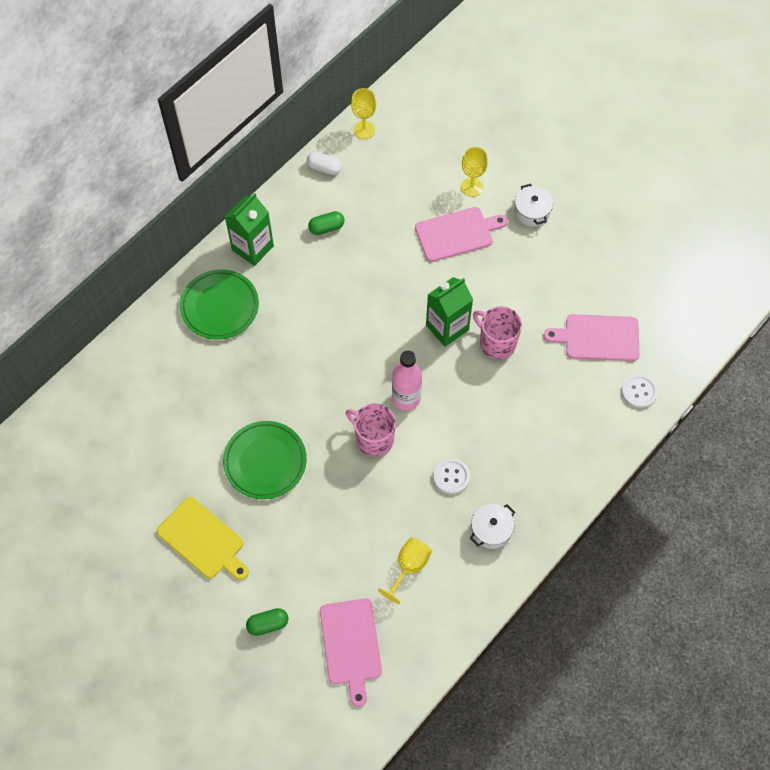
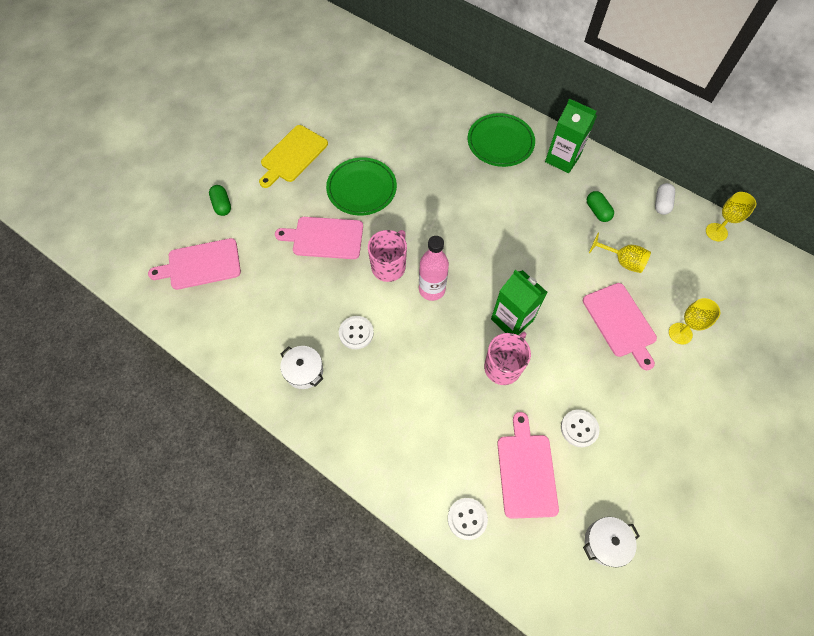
camera: 85 degrees right, 0 degrees up
yellow goblet [378,537,432,604] -> yellow goblet moved to [589,233,651,273]
white pot [514,184,553,226] -> white pot moved to [583,517,640,567]
none -> pink cutting board [275,217,363,259]
none -> white button [561,409,600,447]

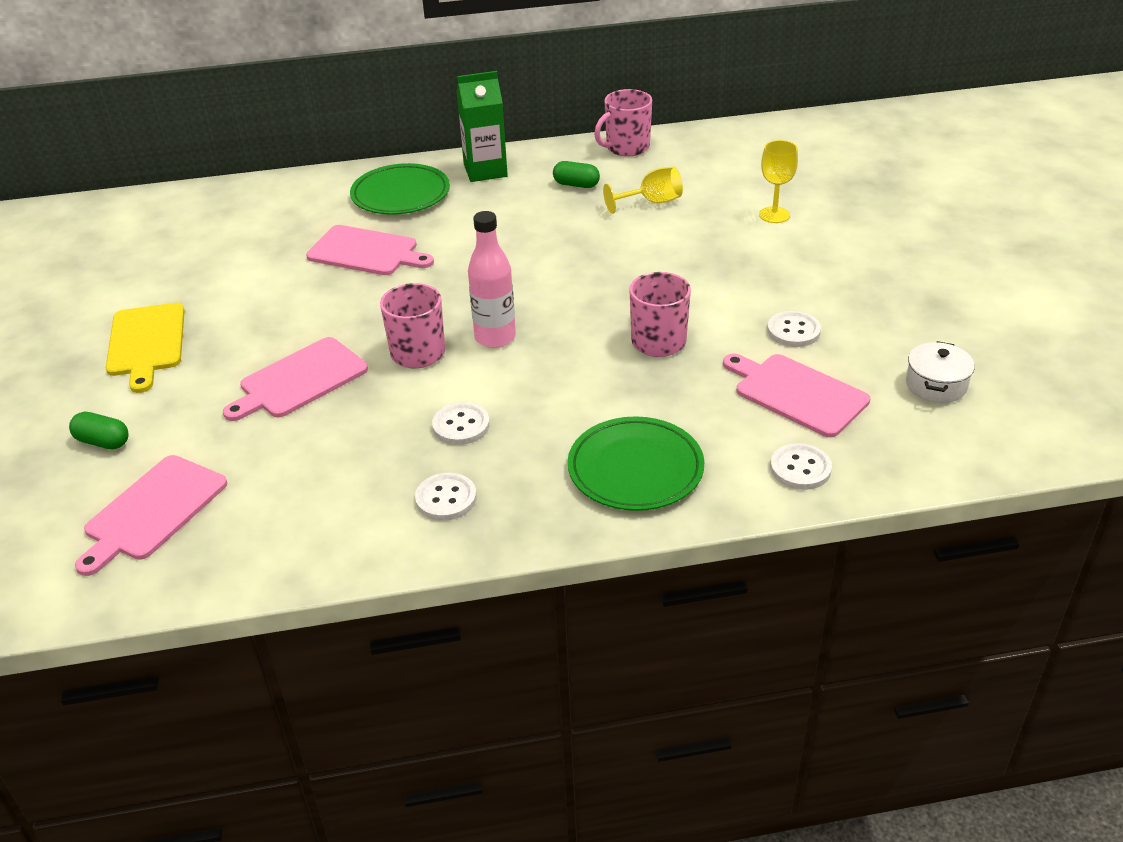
camera: 45 degrees left, 25 degrees down
white pot [280,346,324,389] -> white button [415,473,477,521]
green plate [326,157,397,215] -> green plate moved to [568,416,704,511]
green carton [491,270,548,335] -> none
pink cutting board [583,283,657,370] -> pink cutting board moved to [306,225,434,275]
white capsule [655,183,675,215] -> pink mug [594,89,652,157]
yellow goblet [706,192,756,242] -> none

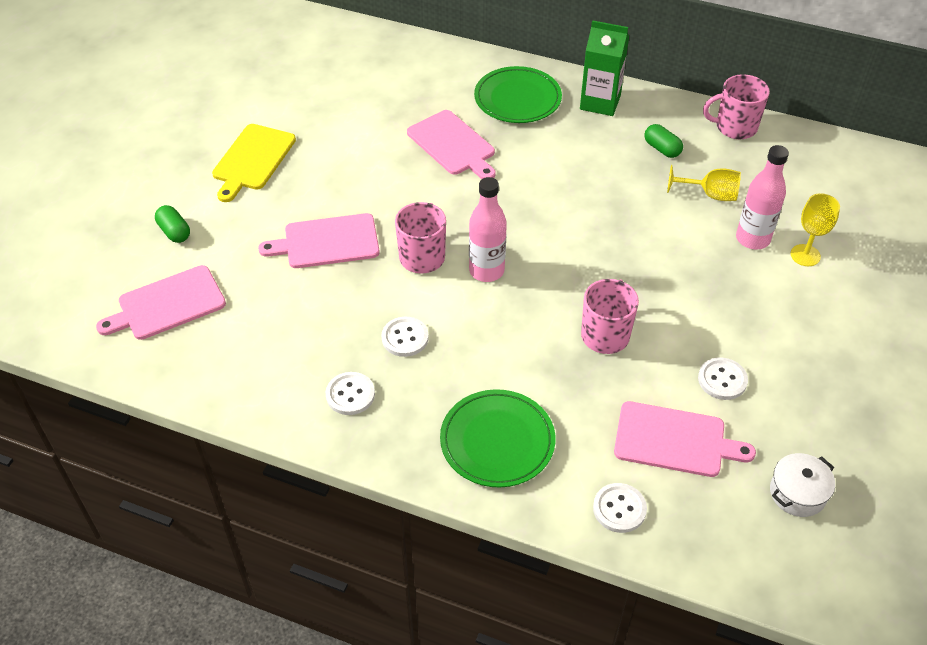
camera: 30 degrees right, 10 degrees up
pink cutting board [723,354,870,437] -> pink cutting board turned 120 degrees clockwise [614,401,756,477]
none -> pink bottle [736,145,789,250]

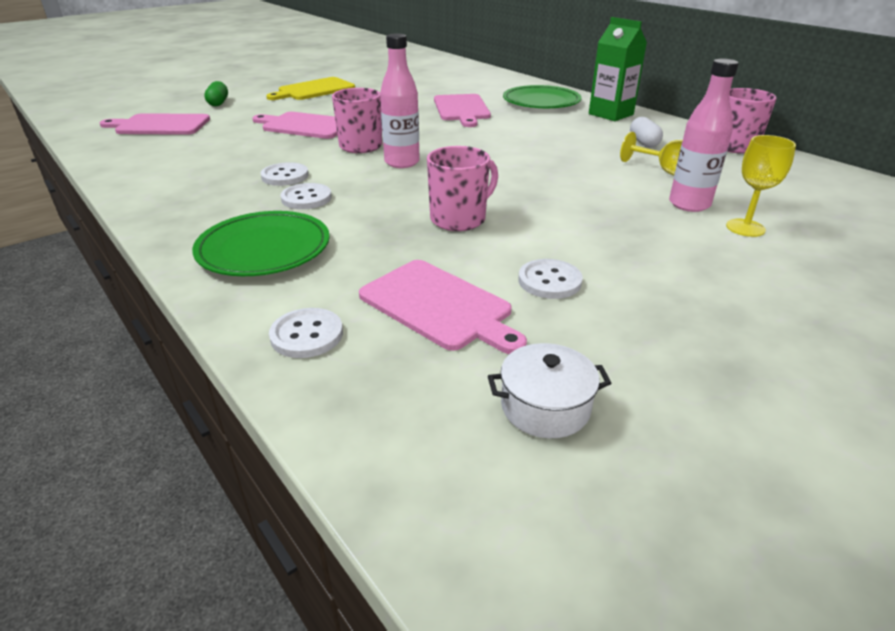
camera: 30 degrees right, 15 degrees down
white button [326,372,375,415] -> white button moved to [280,183,332,209]
green capsule [645,124,683,158] -> white capsule [630,117,663,147]

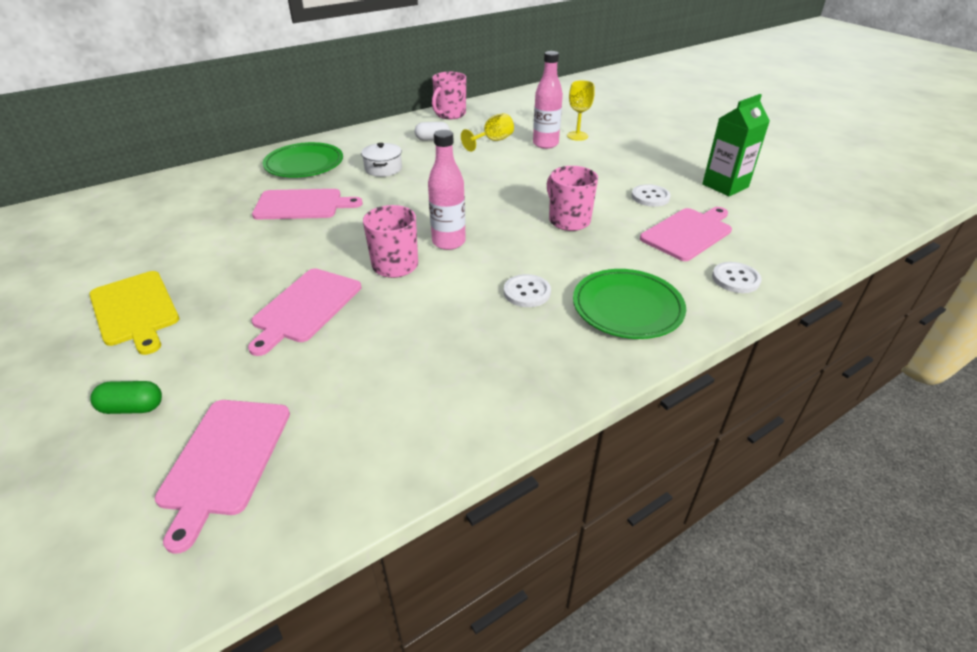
camera: 85 degrees left, 5 degrees up
white button [261,162,309,186] -> none
white pot [488,343,611,438] -> white pot moved to [361,143,402,177]
green carton [589,17,647,121] -> green carton moved to [702,94,770,196]

